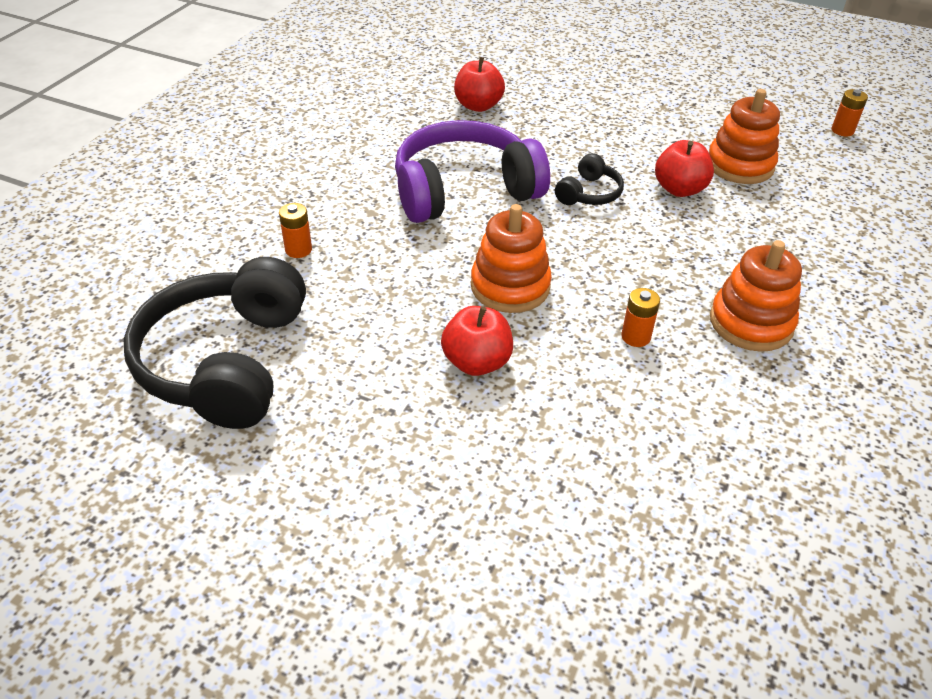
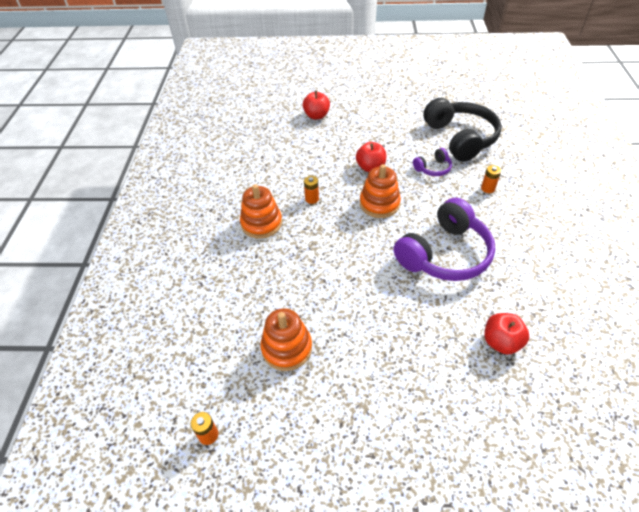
camera: 160 degrees right, 5 degrees up
black headphones [555,153,624,205] -> none
red apple [655,140,714,197] -> red apple moved to [303,90,330,120]
none -> purple headphones [413,148,452,176]

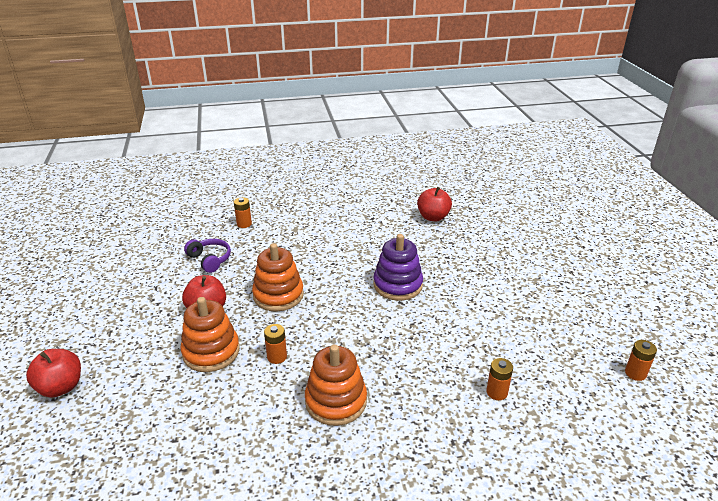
camera: 105 degrees left, 15 degrees down
orange stacking toy [260,308,312,371] -> orange stacking toy moved to [180,297,240,372]
purple headphones [394,198,495,281] -> none
black headphones [423,98,502,162] -> none
none -> purple stacking toy [373,234,423,301]
none -> orange battery [486,358,513,400]

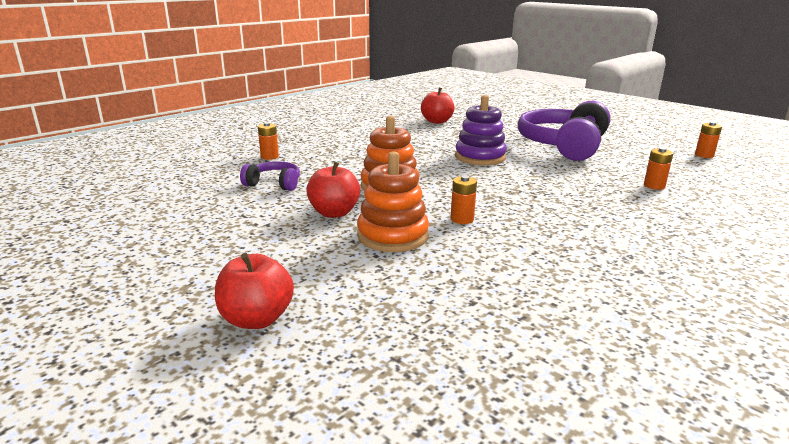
camera: 35 degrees left, 10 degrees down
orange stacking toy [305,344,367,426] -> none
none -> purple headphones [518,101,611,161]

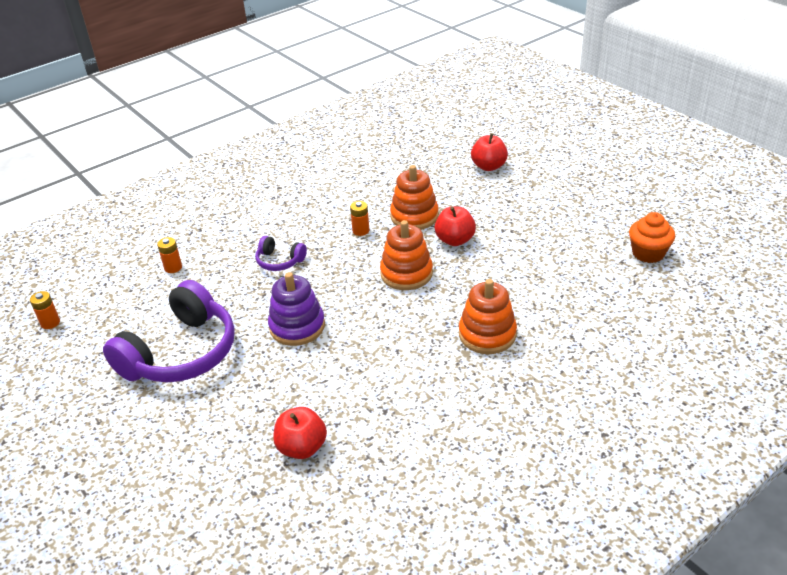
camera: 170 degrees left, 15 degrees up
purple headphones [240,161,300,191] -> purple headphones moved to [255,236,307,271]
orange battery [258,122,279,160] -> none
none -> orange stacking toy [459,279,517,354]
none -> orange cupcake [629,212,675,263]

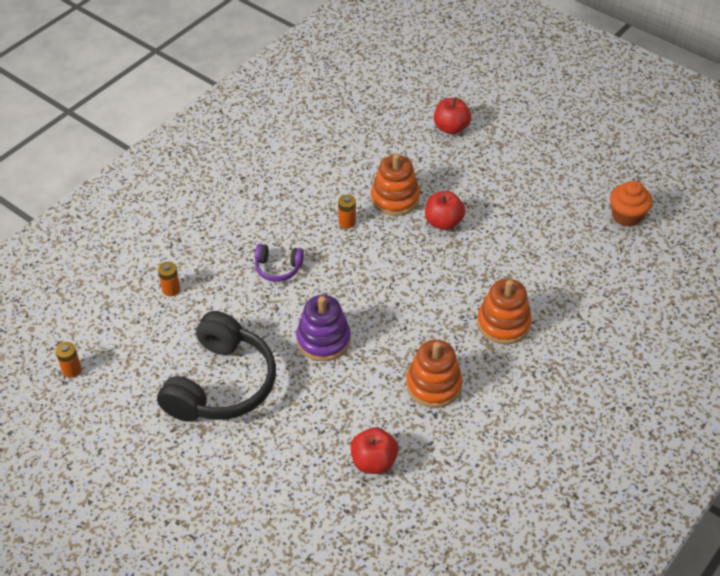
camera: 15 degrees left, 10 degrees up
purple headphones [103,280,235,383] -> black headphones [157,311,276,422]
orange stacking toy [380,220,433,290] -> orange stacking toy moved to [406,340,462,408]

